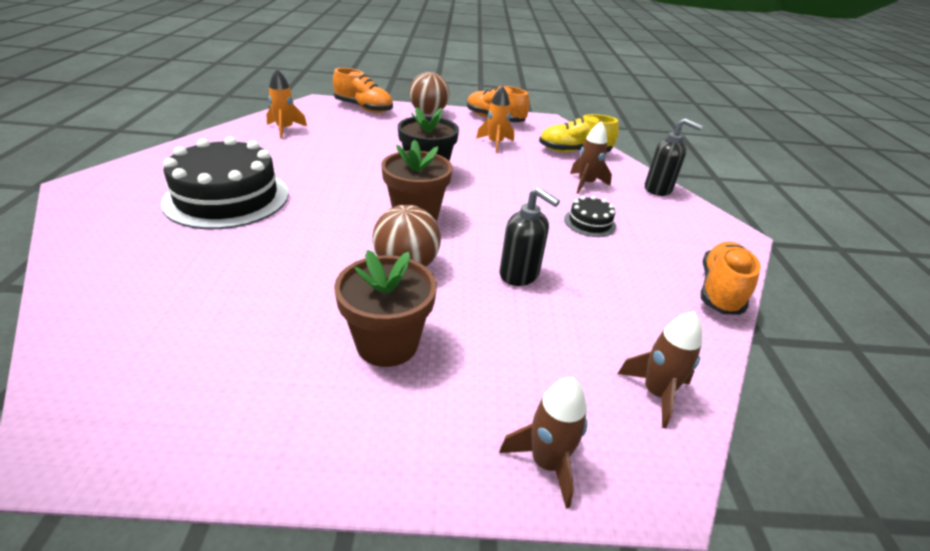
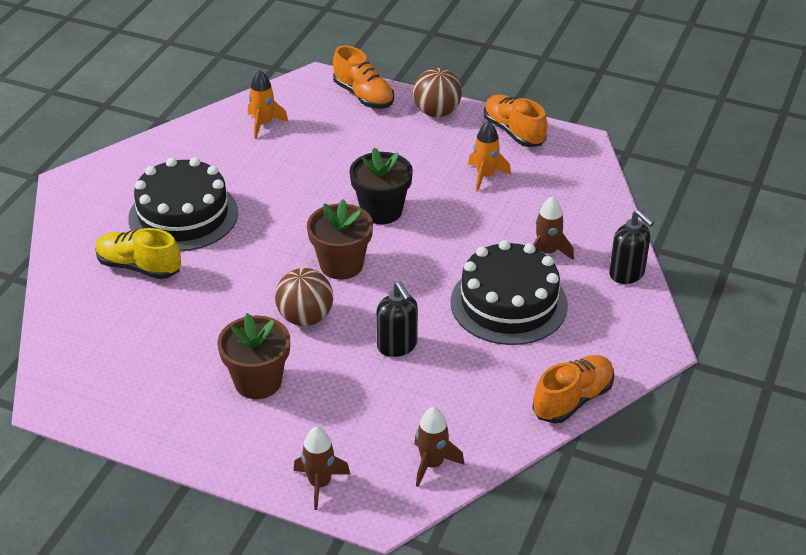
camera: 25 degrees right, 5 degrees up
yellow shoe [539,114,619,152] -> yellow shoe moved to [95,228,181,279]
black cake [564,196,616,237] -> black cake [450,240,568,345], size x2.20

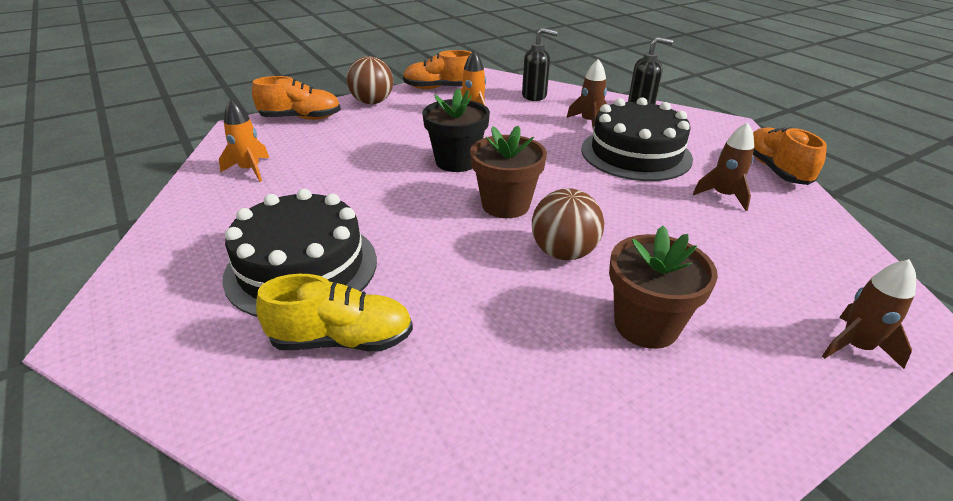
camera: 55 degrees left, 5 degrees down
yellow shoe [95,228,181,279] -> yellow shoe turned 150 degrees counterclockwise [256,274,413,351]
black soap dispenser [376,282,418,357] -> black soap dispenser moved to [522,28,558,101]
brown rocket [414,407,465,487] -> brown rocket moved to [693,122,754,211]

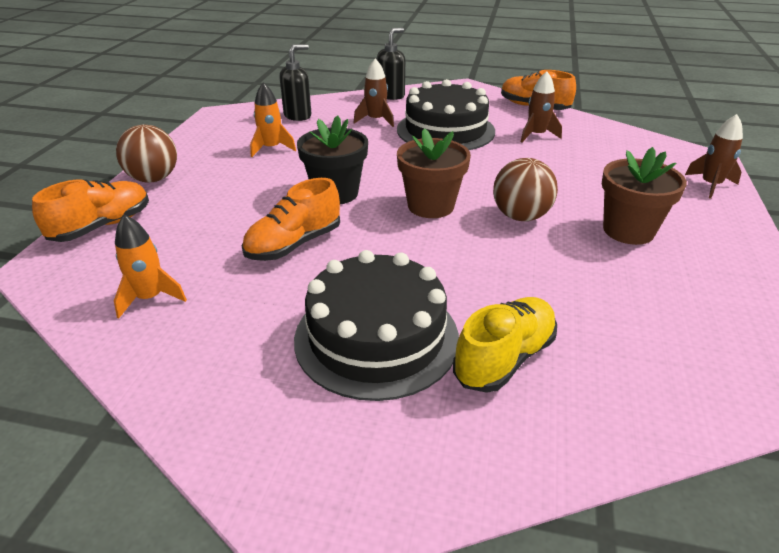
camera: 45 degrees left, 0 degrees up
orange shoe [403,50,472,89] -> orange shoe moved to [242,178,340,261]

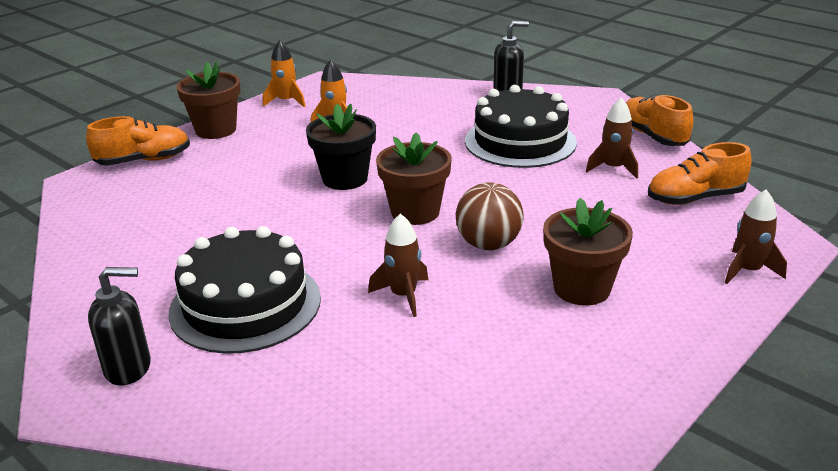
camera: 30 degrees right, 5 degrees down
orange rocket [114,215,187,319] -> orange rocket moved to [263,40,306,107]
brown ball [116,125,177,182] -> brown flower pot [176,62,240,139]
orange shoe [242,178,340,261] -> orange shoe moved to [648,142,752,205]
black soap dispenser [279,44,312,121] -> black soap dispenser moved to [88,267,151,386]
brown rocket [354,59,394,127] -> brown rocket moved to [368,214,428,317]
yellow shoe [453,297,557,393] -> none

